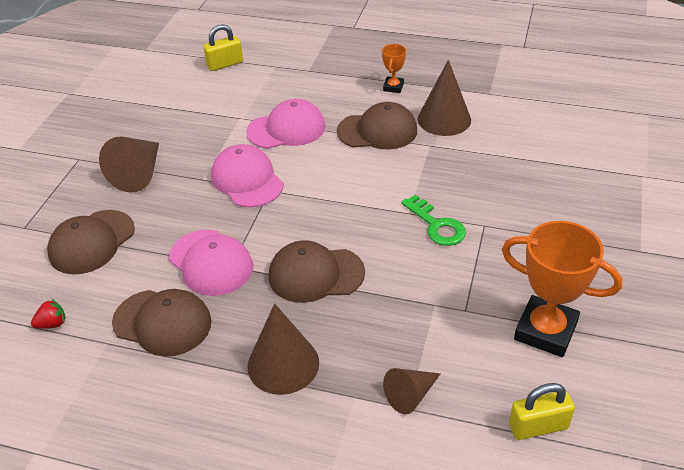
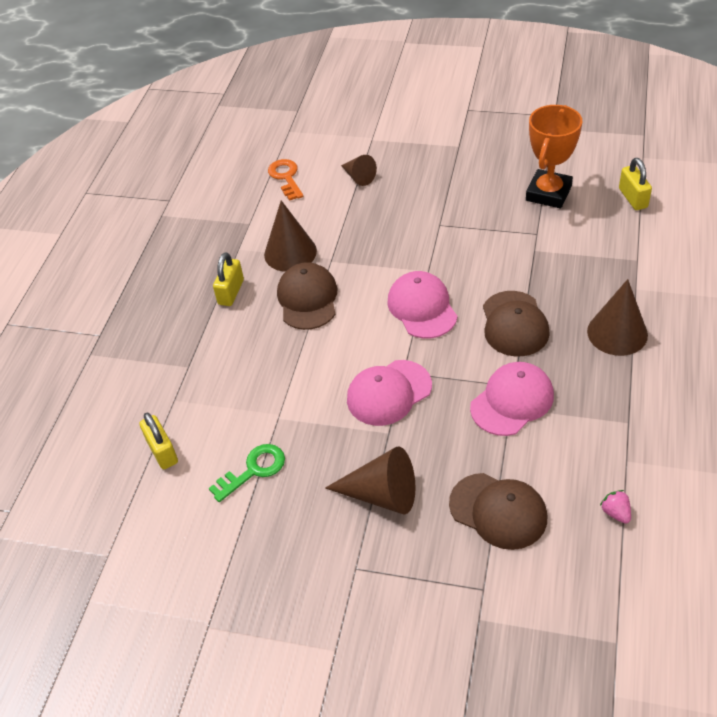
camera: 90 degrees left, 5 degrees up
red strawberry [31,299,65,329] -> pink strawberry [600,490,631,524]
brown cap [112,289,211,356] -> none
pink cap [246,99,325,149] -> pink cap moved to [388,271,458,339]
orange trophy [382,44,406,93] -> yellow padlock [213,252,244,306]
brown cone [383,368,441,414] -> brown cone moved to [341,155,377,186]
green key [401,195,466,246] -> green key moved to [209,444,285,502]
none -> orange key [268,159,303,201]

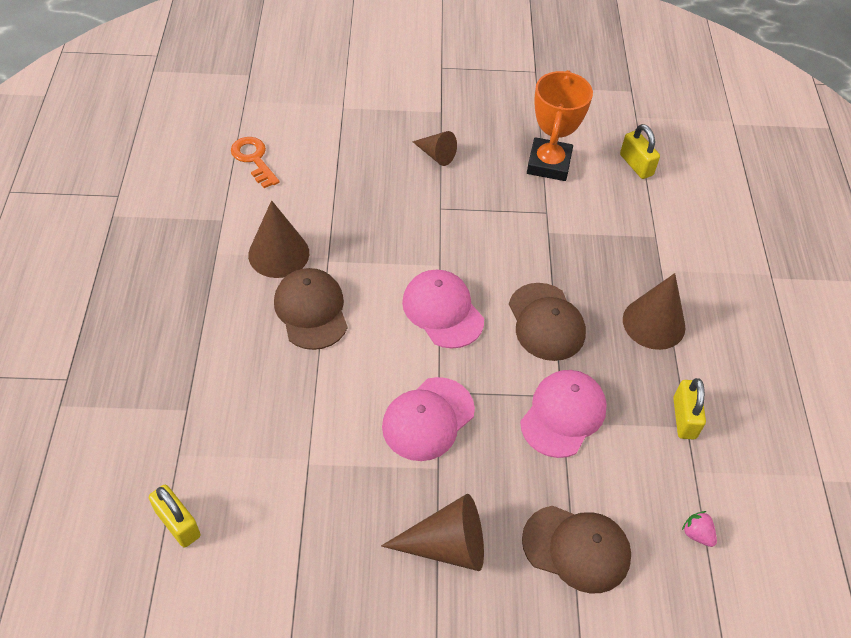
camera: 20 degrees left, 5 degrees up
green key [209,444,285,502] -> none
yellow padlock [213,252,244,306] -> yellow padlock moved to [673,378,706,440]
brown cone [341,155,377,186] -> brown cone moved to [412,131,457,166]

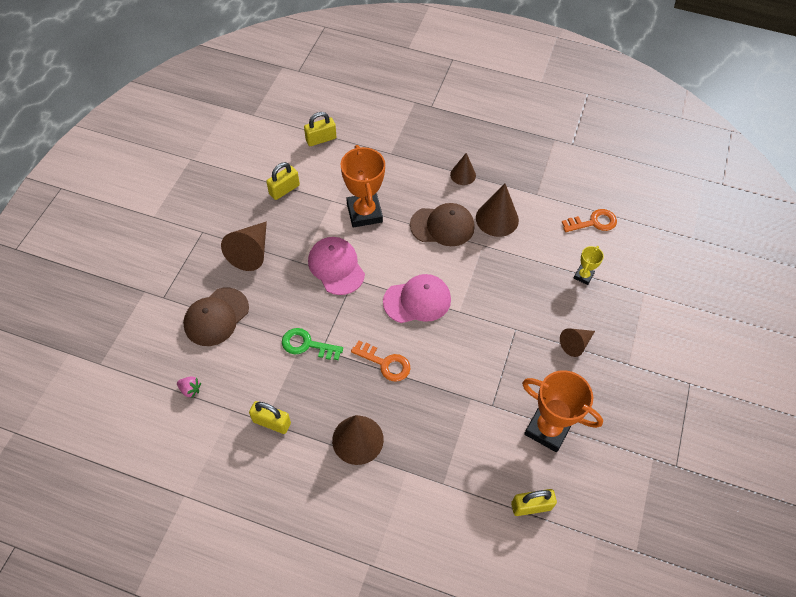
camera: 110 degrees right, 5 degrees up
brown cap [509,283,586,361] -> orange key [351,340,411,382]
pink cap [520,370,607,458] -> green key [282,328,343,360]
pink strawberry [682,511,717,547] -> pink strawberry turned 45 degrees clockwise [177,377,201,398]
none -> yellow padlock [266,162,300,200]
none -> orange trophy [341,145,385,228]
none -> brown cone [450,153,476,185]
none -> yellow trophy [574,246,604,285]

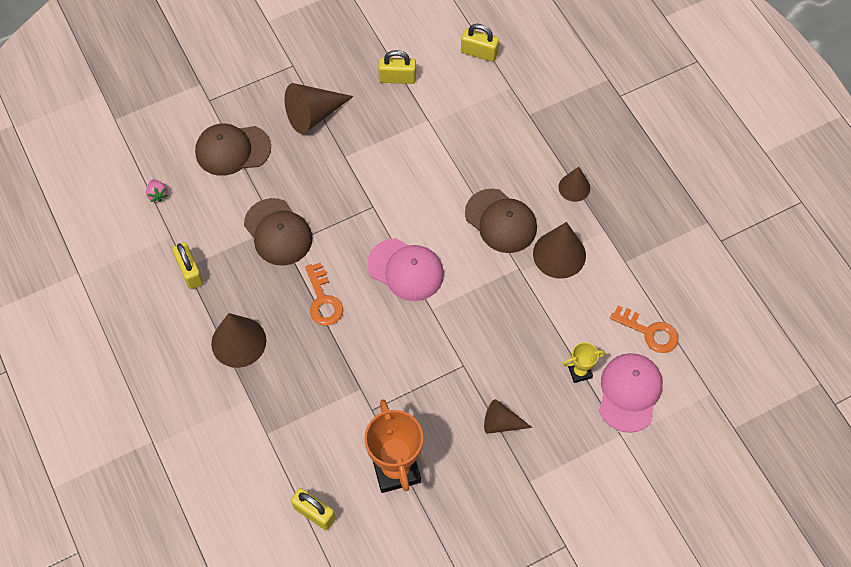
camera: 45 degrees right, 5 degrees up
green key [282,328,343,360] -> brown cap [244,198,313,265]
pink cap [308,237,365,295] -> pink cap moved to [599,353,663,433]
orange trophy [341,145,385,228] -> none

